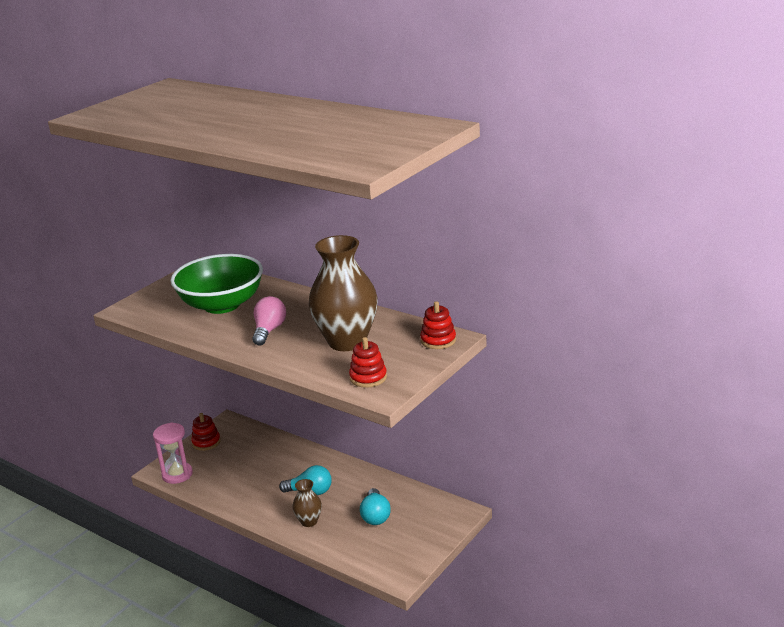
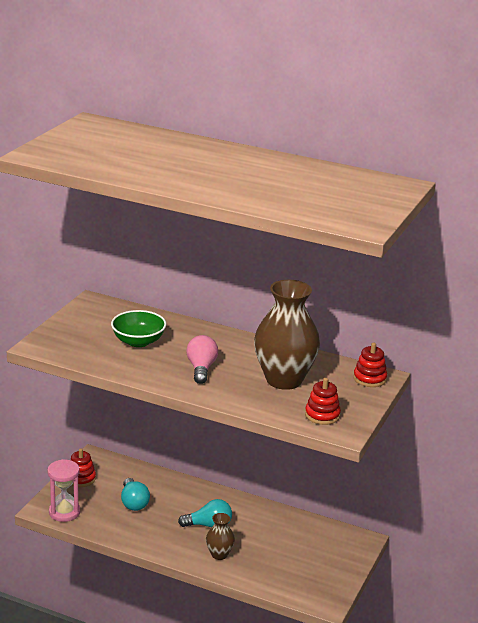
camera: 15 degrees left, 0 degrees up
green bowl [171,254,263,314] -> green bowl [111,310,166,347], size x0.61
turquoise light bulb [360,488,391,525] -> turquoise light bulb moved to [121,478,150,511]

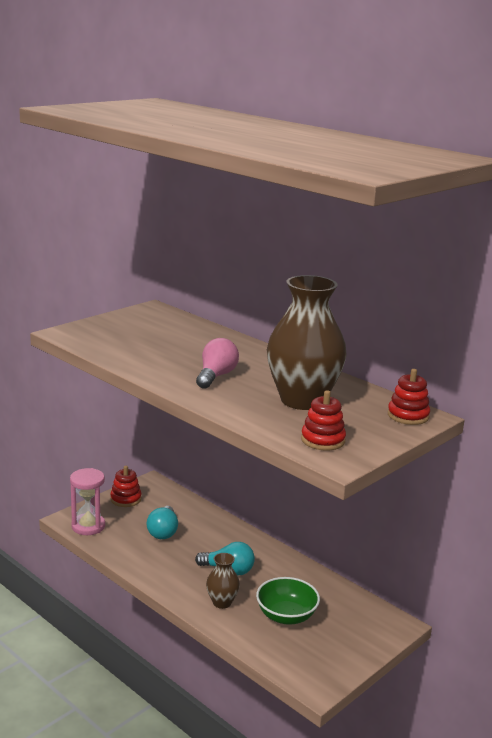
camera: 20 degrees right, 5 degrees down
green bowl [111,310,166,347] -> green bowl moved to [256,577,320,625]

